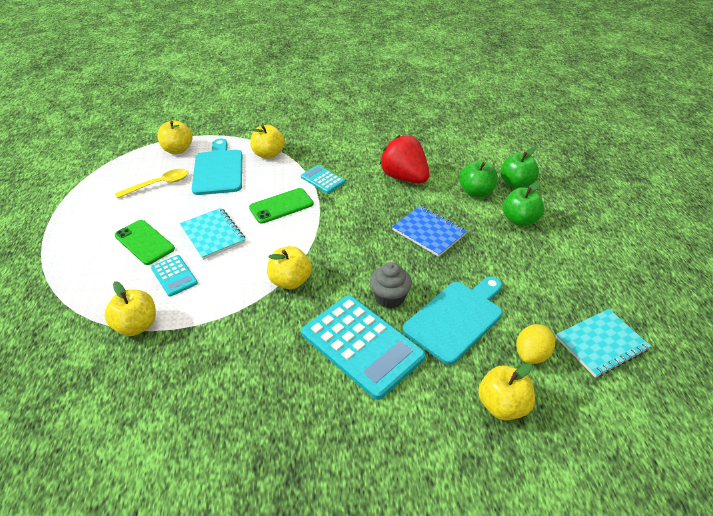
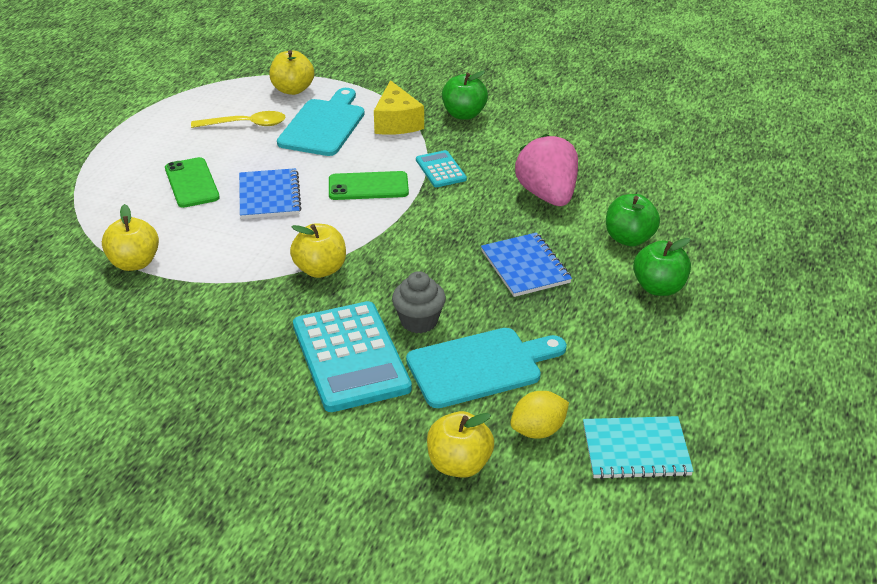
camera: 25 degrees right, 5 degrees down
turquoise calculator [151,255,198,297] -> none
turquoise notebook [180,208,246,260] -> blue notebook [239,168,301,219]
yellow apple [250,125,285,159] -> yellow cheese [374,80,424,135]
red strawberry [380,135,429,183] -> pink strawberry [515,134,578,206]
green apple [501,147,539,189] -> green apple moved to [442,71,488,120]

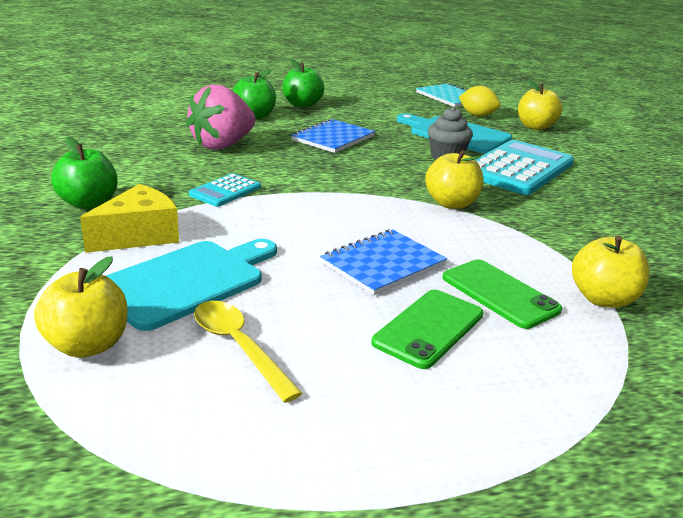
camera: 125 degrees left, 10 degrees down
turquoise cutting board [277,88,364,156] -> turquoise cutting board turned 150 degrees clockwise [106,239,277,331]
green phone [329,171,409,200] -> green phone moved to [442,259,562,329]

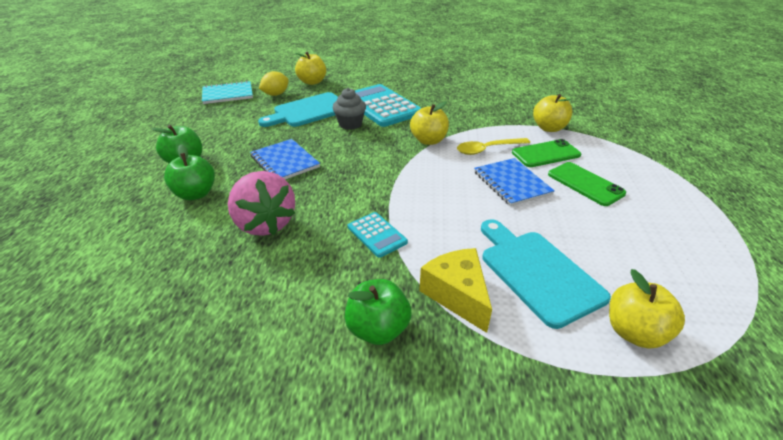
camera: 70 degrees left, 10 degrees up
yellow spoon [194,301,303,403] -> yellow spoon moved to [457,138,530,155]

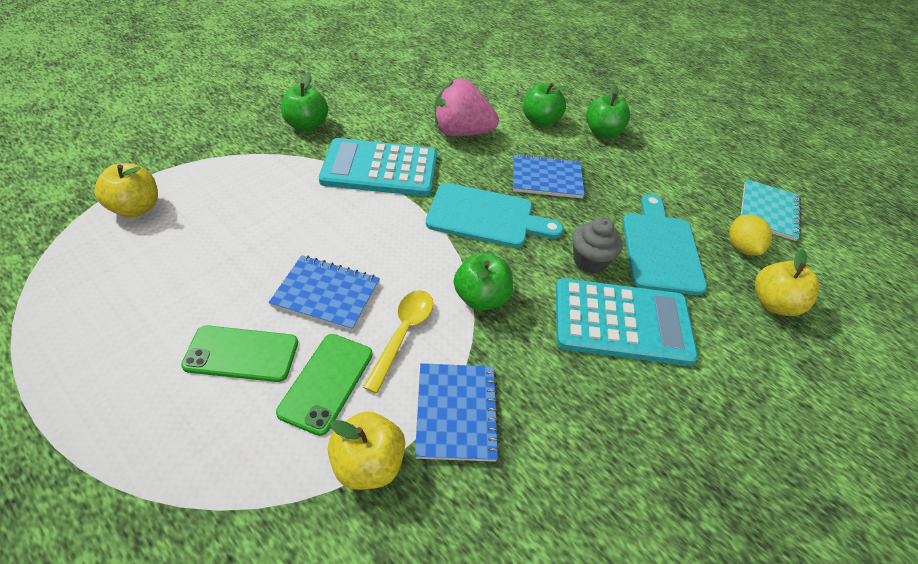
camera: 125 degrees right, 10 degrees up
turquoise calculator [348,212,408,258] -> turquoise calculator [319,138,437,196], size x2.04
yellow apple [410,101,449,145] -> green apple [454,253,513,311]
yellow cheese [419,248,492,333] -> none
turquoise cutting board [481,219,611,329] -> turquoise cutting board moved to [426,183,563,248]
none -> blue notebook [415,363,500,462]

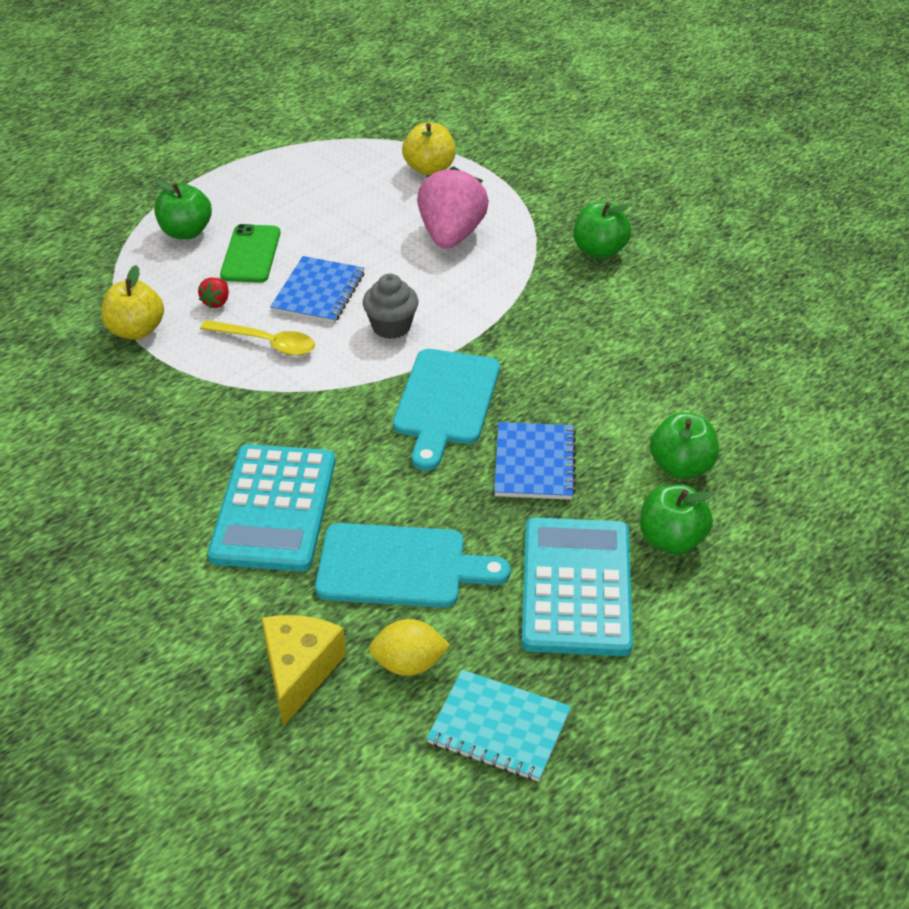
camera: 95 degrees right, 5 degrees down
green phone [276,334,373,436] -> red strawberry [198,277,229,308]
turquoise calculator [319,138,437,196] -> turquoise calculator moved to [521,517,633,656]
blue notebook [415,363,500,462] -> none
pink strawberry [435,78,499,136] -> pink strawberry moved to [417,167,489,249]
green apple [454,253,513,311] -> green apple moved to [154,179,212,239]
grey cupcake [572,217,623,274] -> grey cupcake moved to [363,274,418,339]
yellow apple [755,249,819,316] -> yellow cheese [262,615,346,727]

